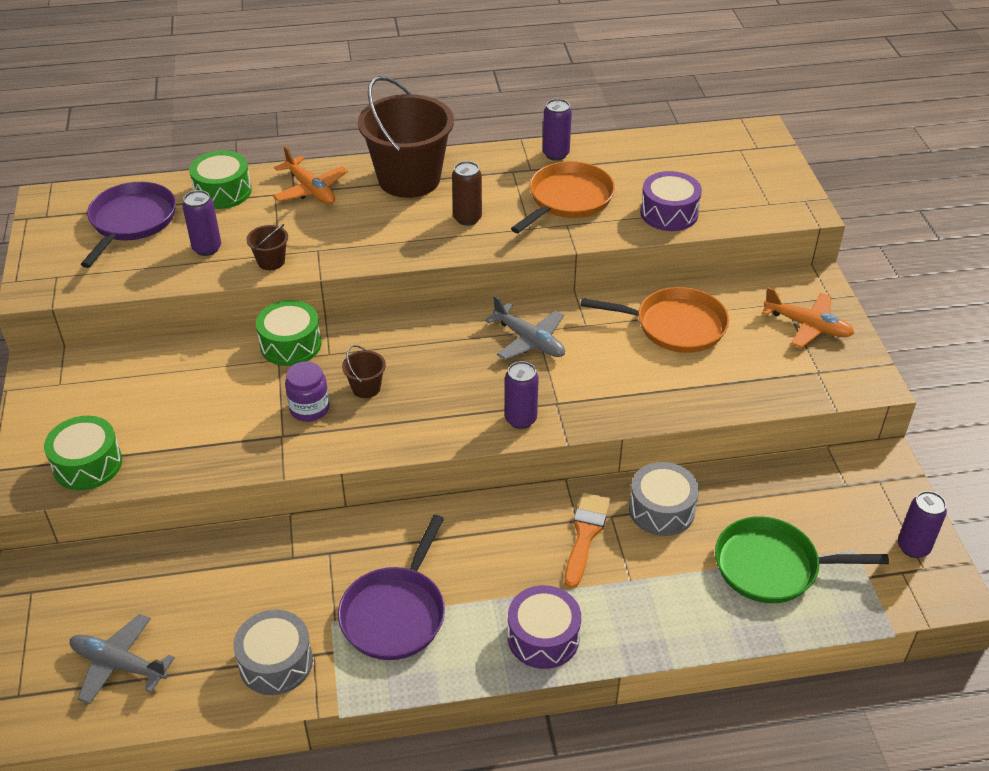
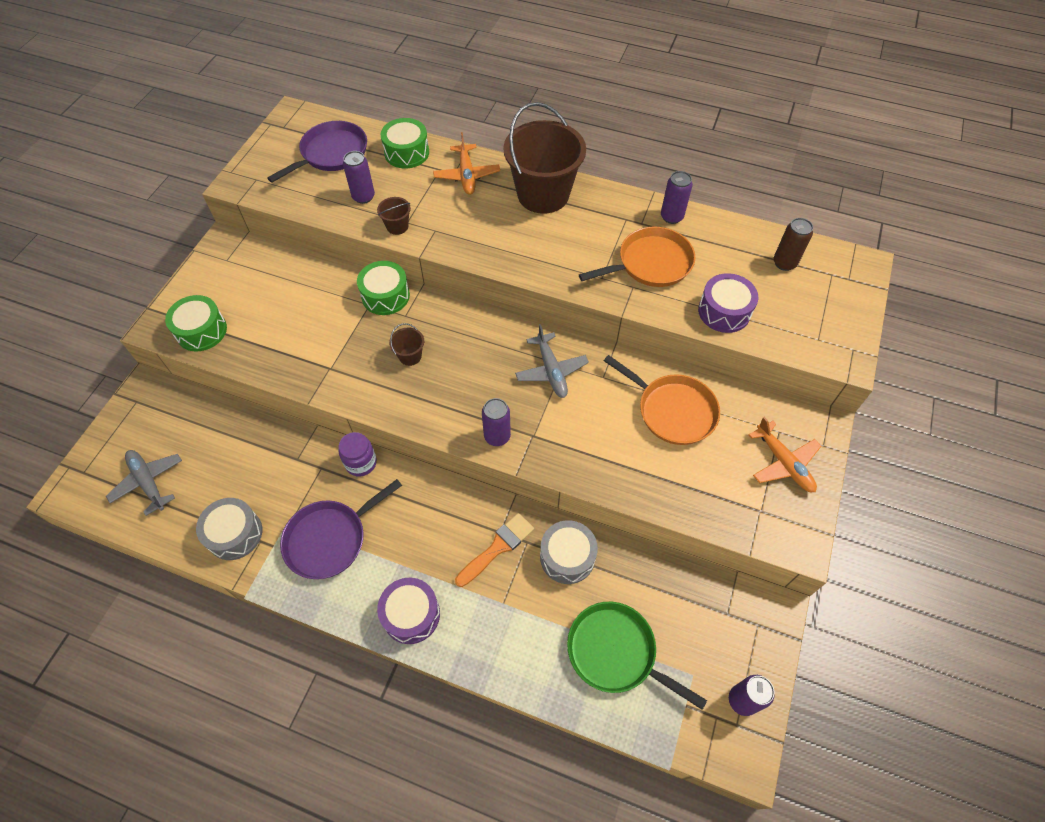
camera: 30 degrees right, 15 degrees up
purple jar [285,361,329,422] -> purple jar moved to [339,432,377,476]
brown can [452,161,482,226] -> brown can moved to [774,218,813,271]

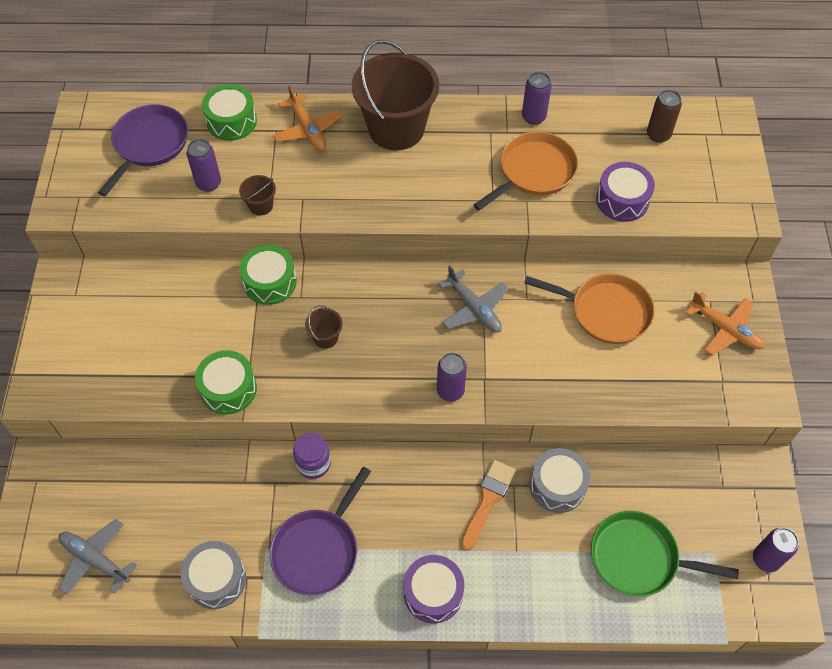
camera: 20 degrees left, 0 degrees up
green drum [165,295,227,352] -> green drum moved to [195,350,257,415]

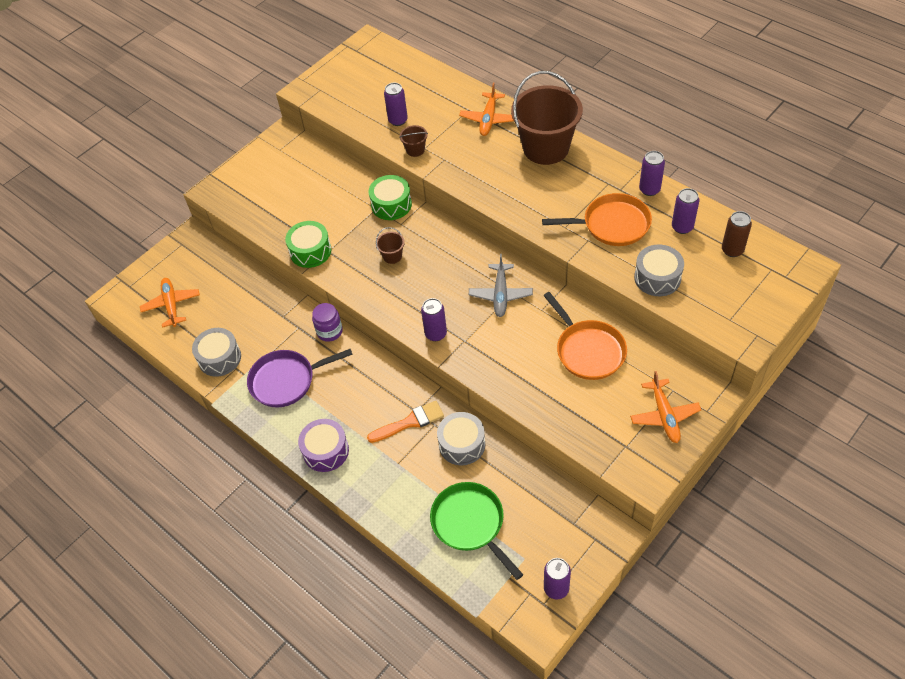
camera: 45 degrees right, 5 degrees down
grey plane [58,519,137,595] -> orange plane [140,278,200,328]
purple pan [98,104,188,197] -> none
green drum [202,84,257,141] -> none
purple drum [596,162,655,222] -> grey drum [634,245,684,296]
none -> purple can [672,188,699,234]

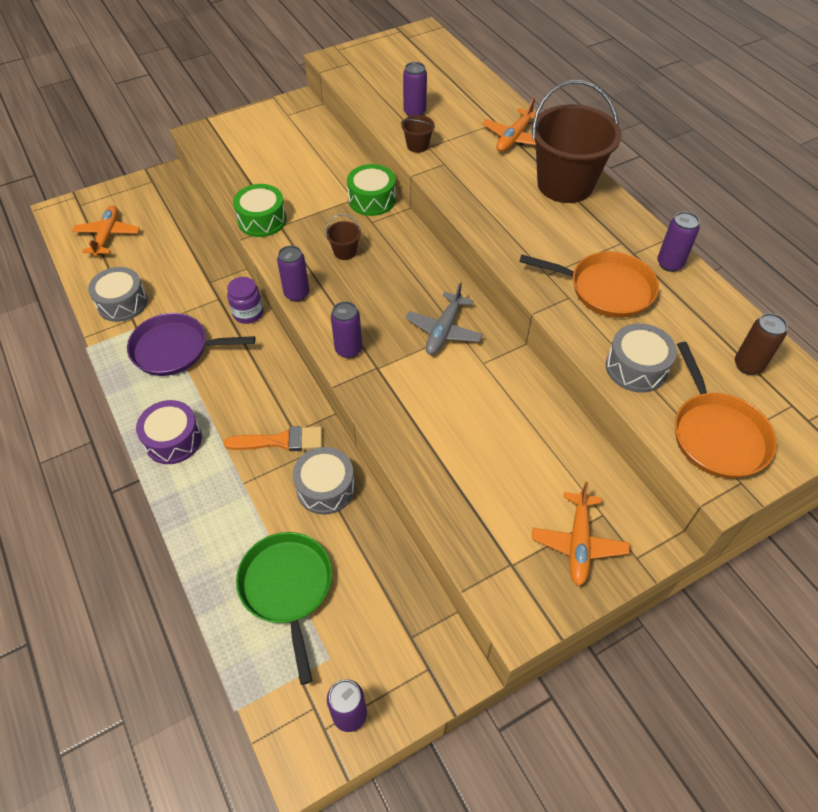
camera: 15 degrees right, 0 degrees up
orange pan [543,292,627,380] -> orange pan moved to [675,342,777,479]
purple can [672,188,699,234] -> purple can moved to [277,246,310,302]

